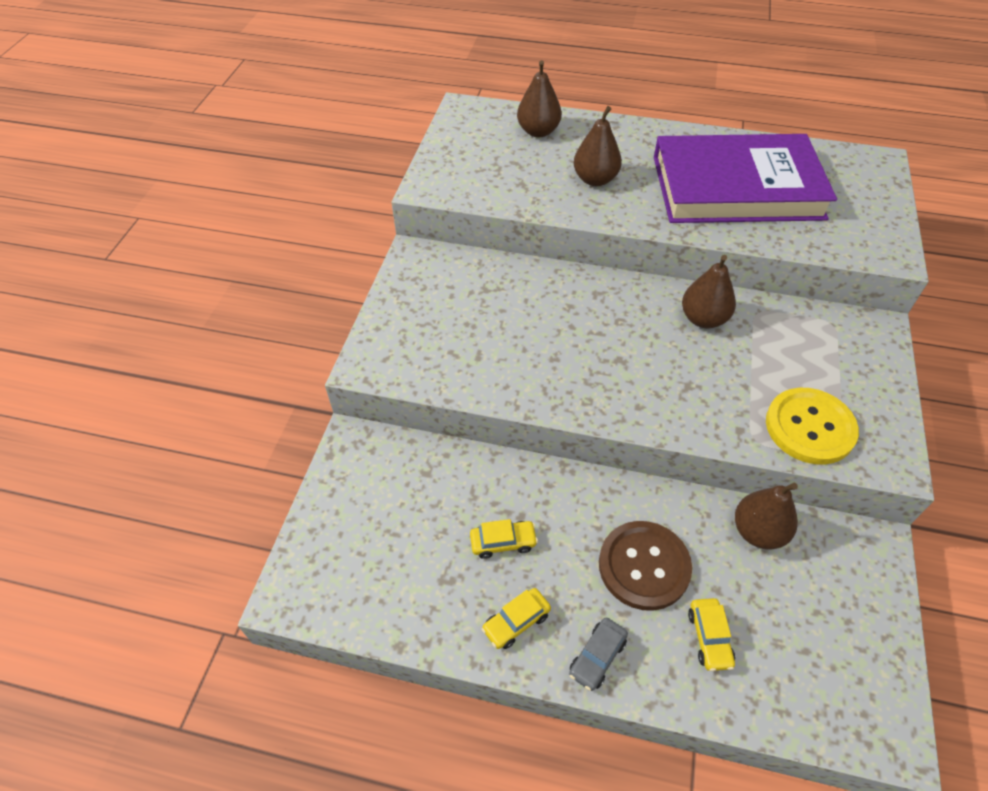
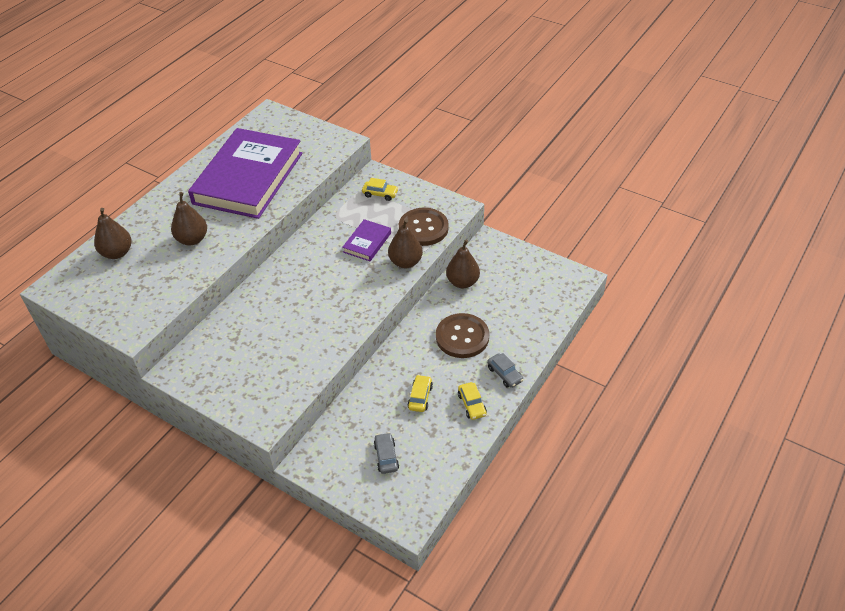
camera: 70 degrees left, 5 degrees down
brown pear [682,255,736,328] -> brown pear moved to [388,219,423,268]
yellow car [688,598,735,671] -> yellow car moved to [362,178,399,201]
yellow button [766,388,859,465] -> brown button [399,208,449,246]
none -> purple book [342,219,391,261]
none -> grey car [374,432,399,474]

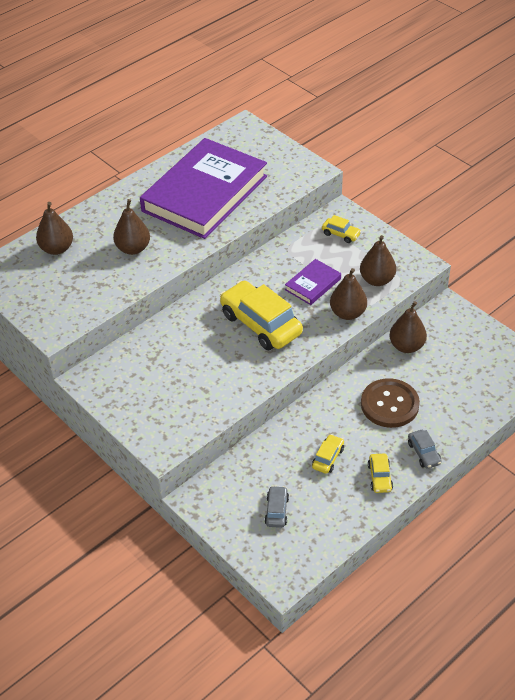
camera: 15 degrees right, 0 degrees up
brown button [399,208,449,246] -> brown pear [360,235,396,286]
none -> yellow car [220,281,303,350]

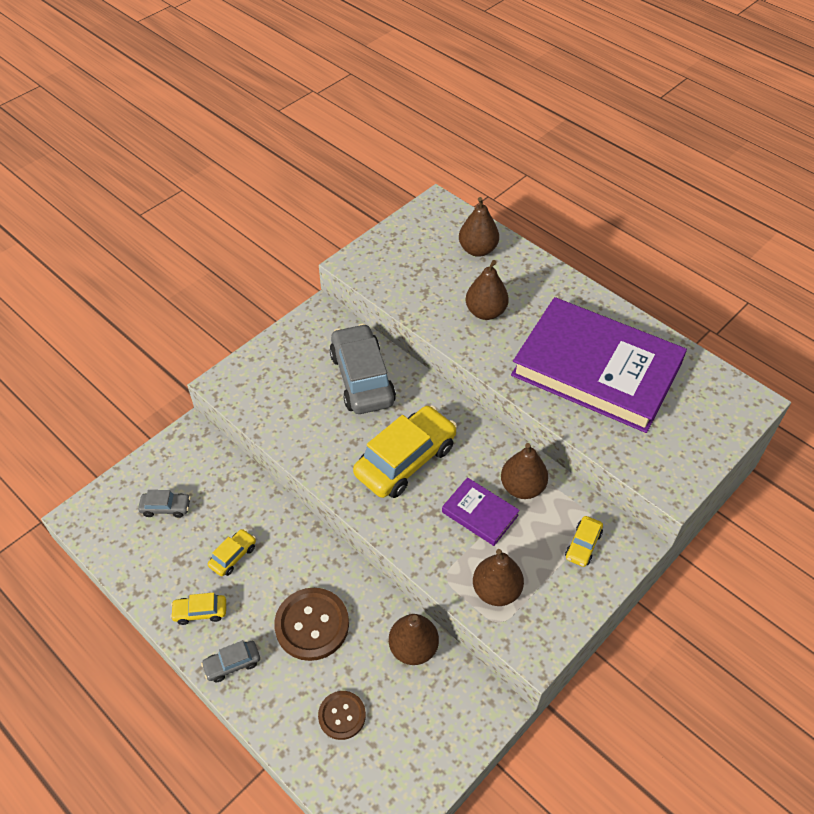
camera: 85 degrees right, 5 degrees up
yellow car [312,434,344,474] -> yellow car turned 75 degrees counterclockwise [208,529,256,576]
brown pear [330,268,367,320] -> brown pear moved to [501,443,548,499]
none -> brown button [318,691,366,740]
none -> grey car [329,324,396,414]

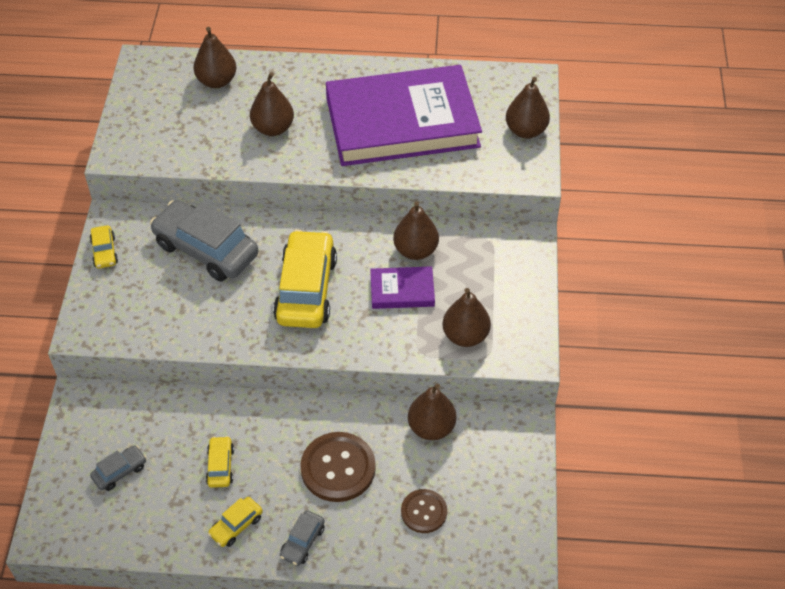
camera: 40 degrees left, 0 degrees up
yellow car [565,516,603,567] -> yellow car moved to [90,225,118,268]
none -> brown pear [506,77,550,139]

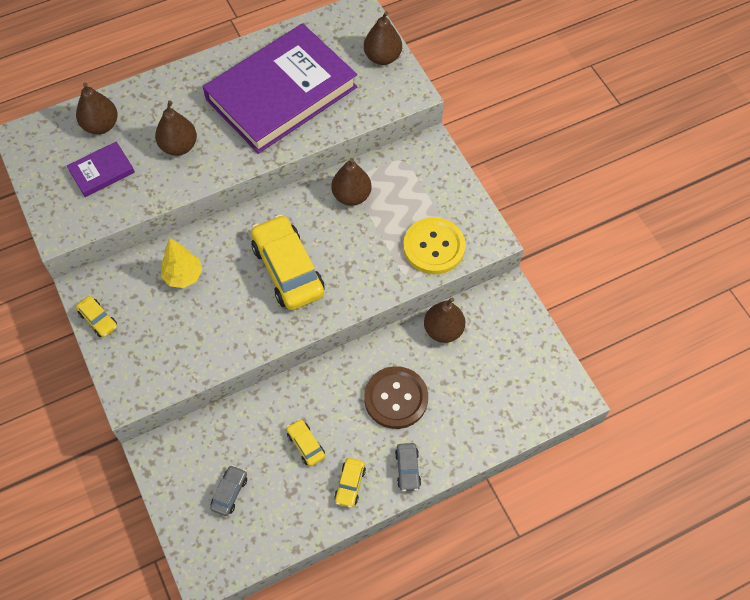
camera: 30 degrees left, 10 degrees up
grey car [150,200,258,281] -> yellow tree [161,238,202,288]
purple book [370,266,435,309] -> purple book moved to [67,141,135,197]
brown button [401,489,447,533] -> none
brown pear [443,288,491,347] -> yellow button [403,217,466,274]

